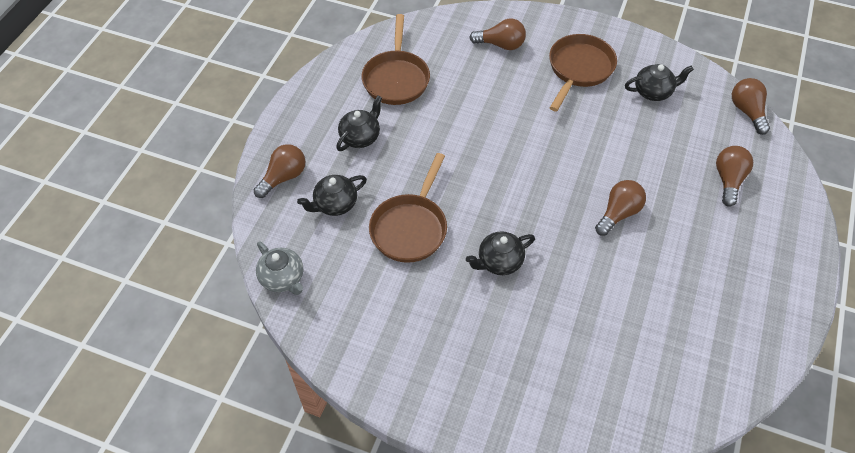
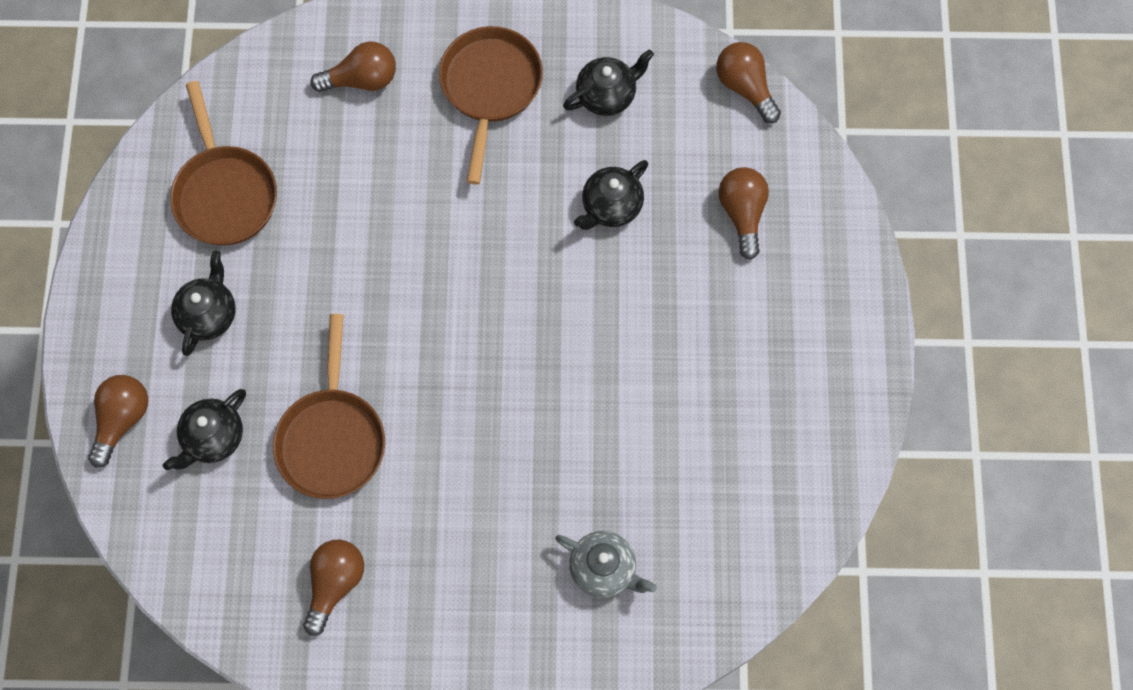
camera: 20 degrees left, 15 degrees up
grey teapot [256,241,303,295] -> grey teapot moved to [555,531,657,598]
black teapot [466,231,535,275] -> black teapot moved to [574,160,648,230]
brown light bulb [595,180,646,236] -> brown light bulb moved to [303,539,364,636]

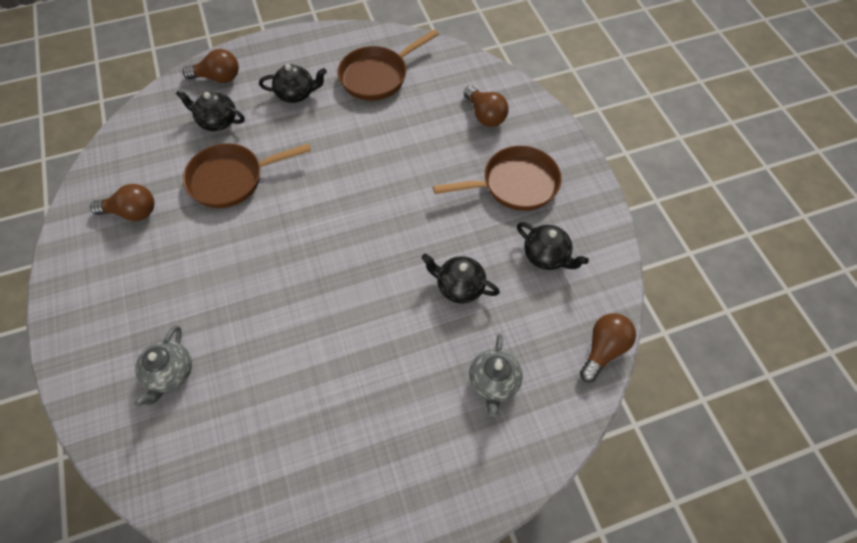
camera: 70 degrees right, 10 degrees down
brown light bulb [719,167,769,260] -> grey teapot [469,334,523,417]

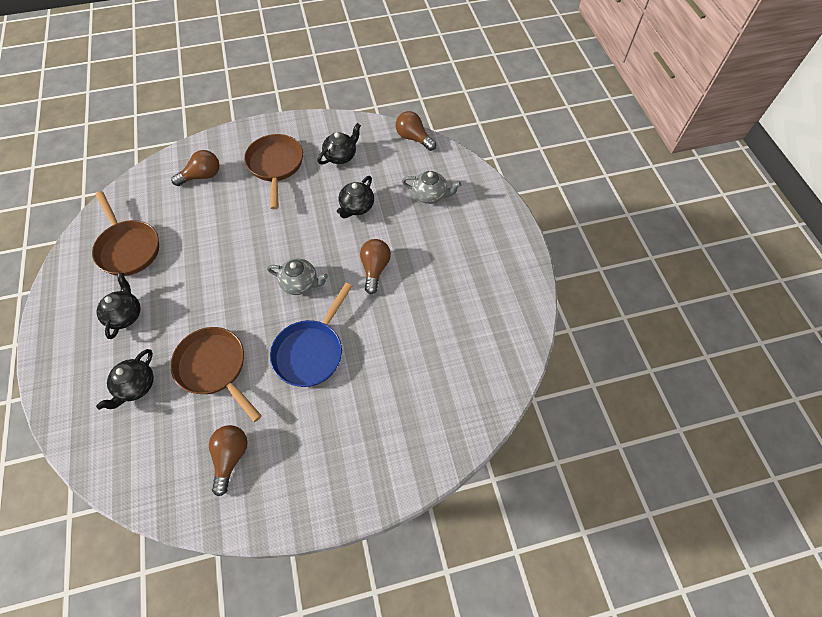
camera: 85 degrees left, 0 degrees up
grey teapot [134,325,192,407] -> grey teapot moved to [267,259,328,295]
brown light bulb [183,49,239,83] -> brown light bulb moved to [360,239,391,294]
brown pan [183,143,311,208] -> brown pan turned 150 degrees clockwise [170,327,262,422]
none -> blue pan [270,283,352,387]

